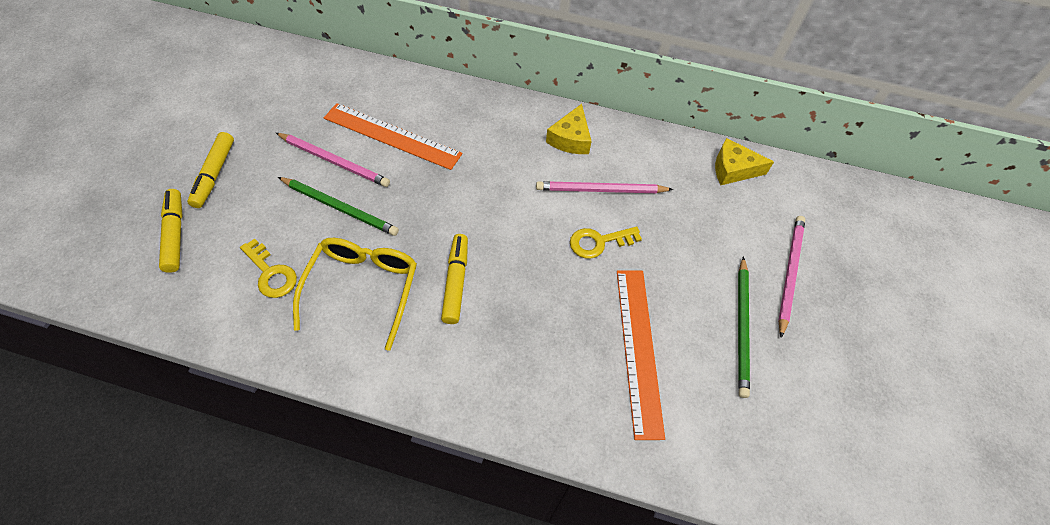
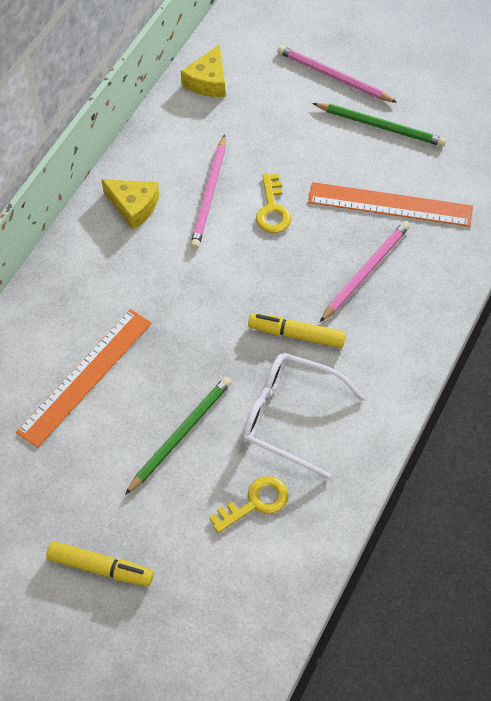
camera: 75 degrees left, 0 degrees up
yellow marker [159,189,183,273] -> none
pink pencil [276,133,390,187] -> pink pencil moved to [320,221,410,322]
yellow glasses [293,238,417,351] -> white glasses [242,353,364,479]

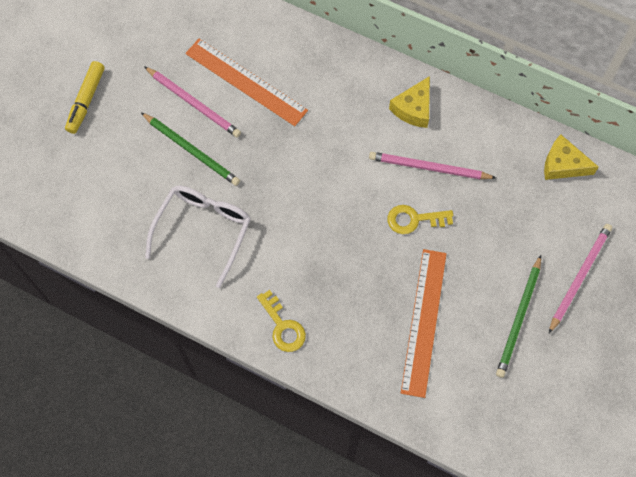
camera: 90 degrees right, 10 degrees up
yellow key [209,476,288,533] -> yellow key moved to [257,290,306,352]
yellow marker [248,313,346,348] -> none
pink pencil [320,221,410,322] -> pink pencil moved to [144,66,241,137]

